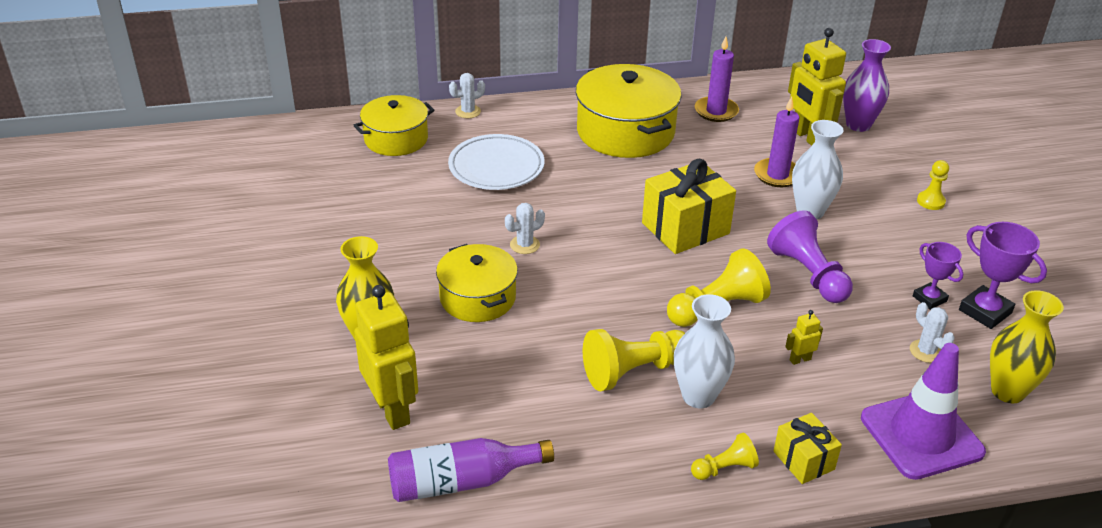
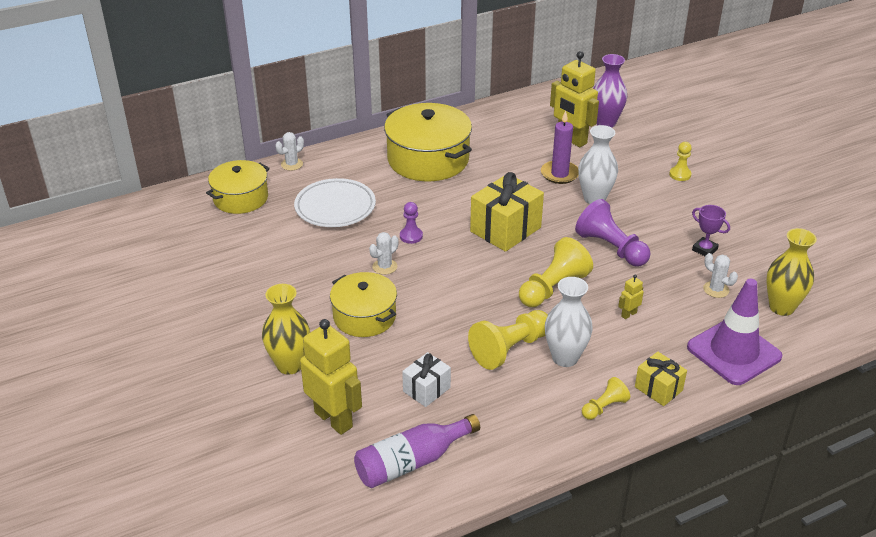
camera: 15 degrees left, 0 degrees up
purple candle [695,37,739,122] -> none
purple trophy [959,222,1047,329] -> none
none -> purple pawn [400,202,423,244]
none -> white gift [402,352,451,407]

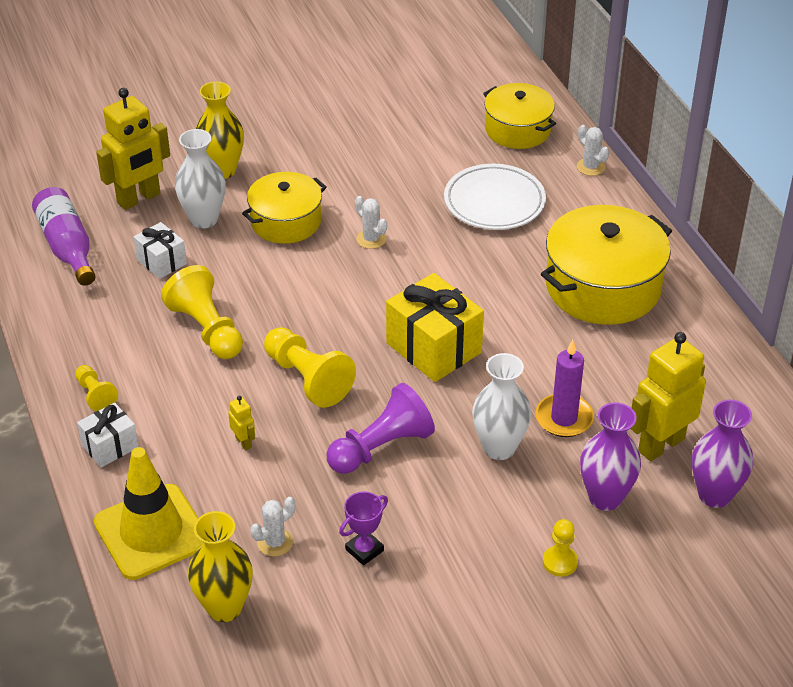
camera: 95 degrees right, 5 degrees up
purple pawn [400,202,423,244] -> none
white vase [545,277,593,367] -> white vase moved to [175,129,226,228]
yellow gift [635,352,687,406] -> white gift [77,402,139,468]
purple traffic cone [687,279,782,385] -> yellow traffic cone [94,447,204,580]
none -> purple vase [580,402,641,511]

